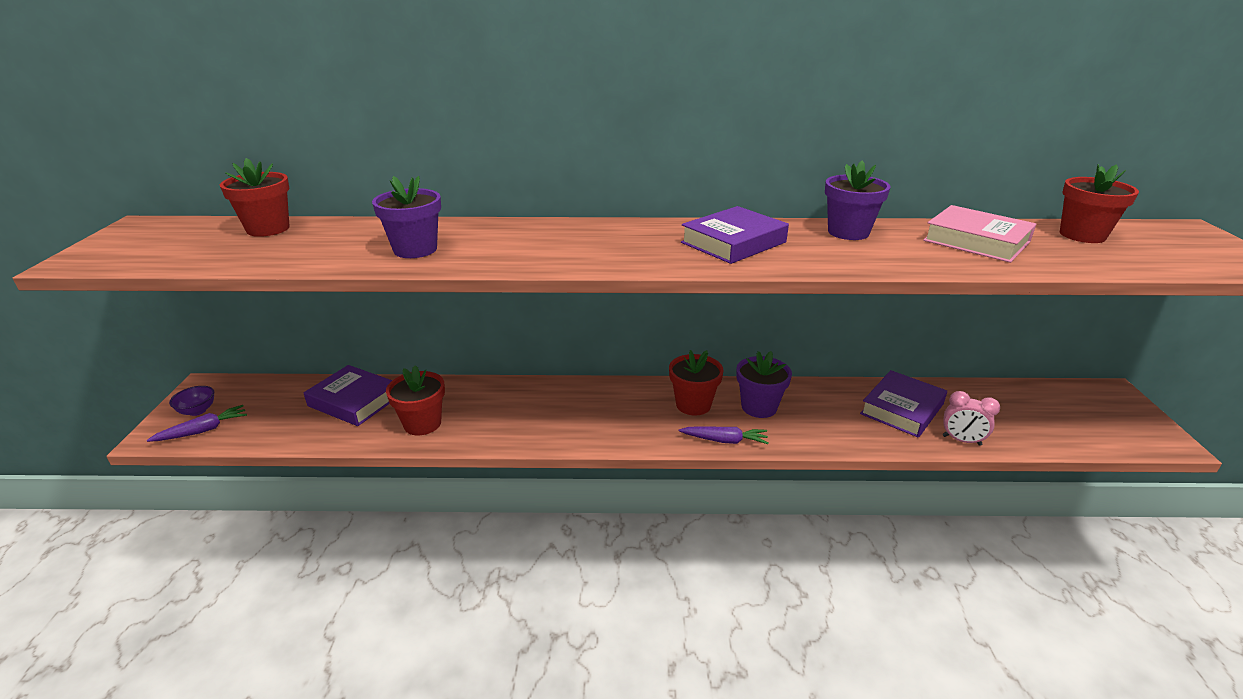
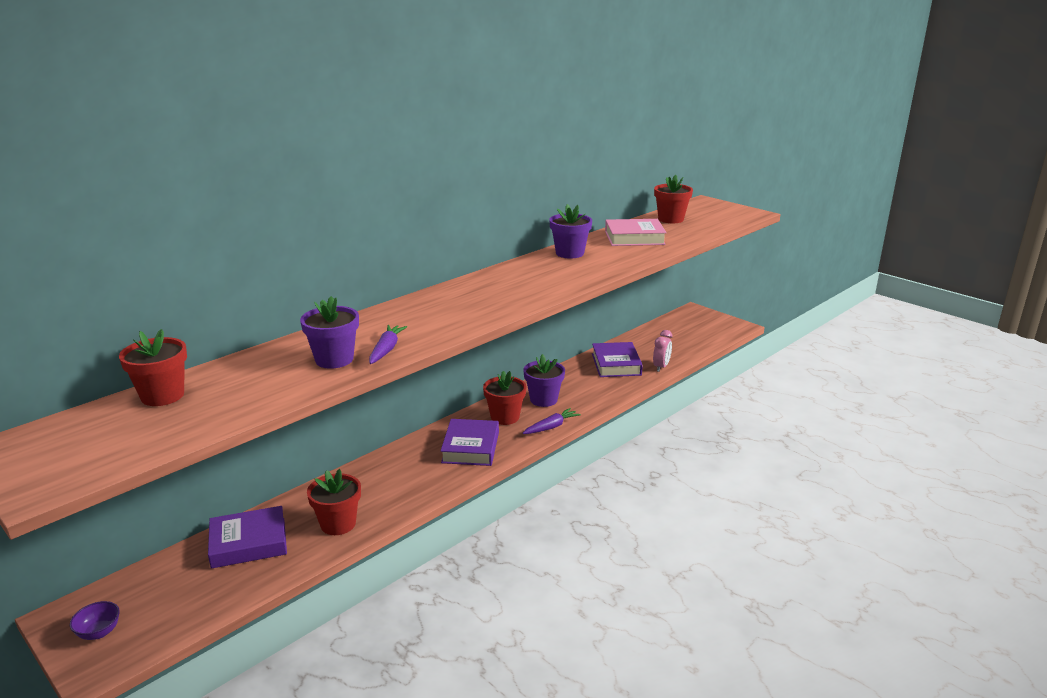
camera: 45 degrees left, 5 degrees down
purple carrot [147,405,247,442] -> purple carrot moved to [369,325,407,364]
purple book [681,206,789,264] -> purple book moved to [441,419,499,466]
pink clock [943,391,1000,446] -> pink clock turned 45 degrees counterclockwise [653,330,672,372]

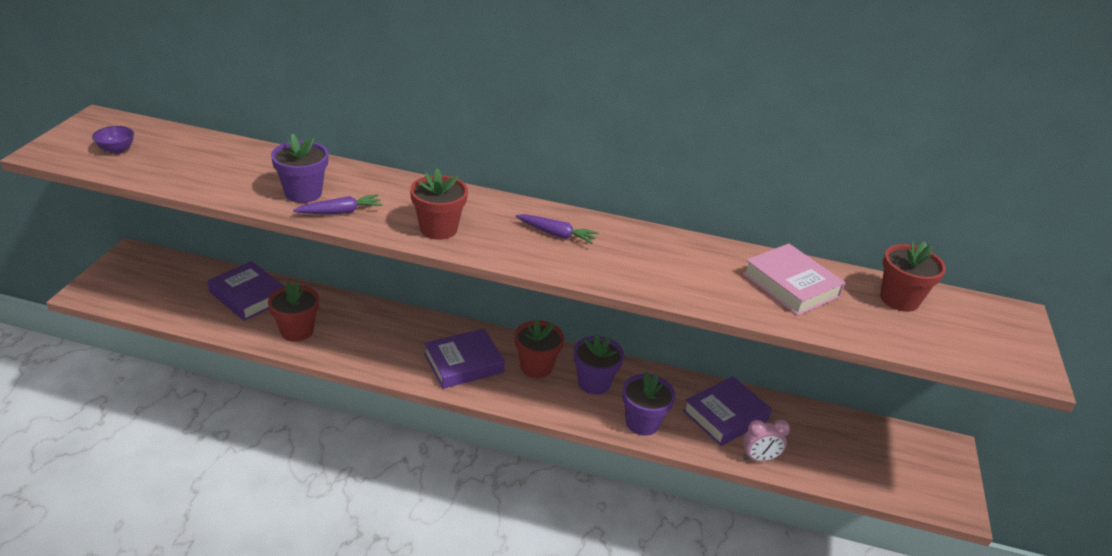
camera: 55 degrees right, 10 degrees up
purple bowl [70,601,120,640] -> purple bowl moved to [92,126,134,154]
red flower pot [119,329,187,406] -> red flower pot moved to [410,169,468,240]
purple carrot [523,408,581,434] -> purple carrot moved to [515,214,599,244]
purple flower pot [549,204,592,258] -> purple flower pot moved to [622,371,675,436]

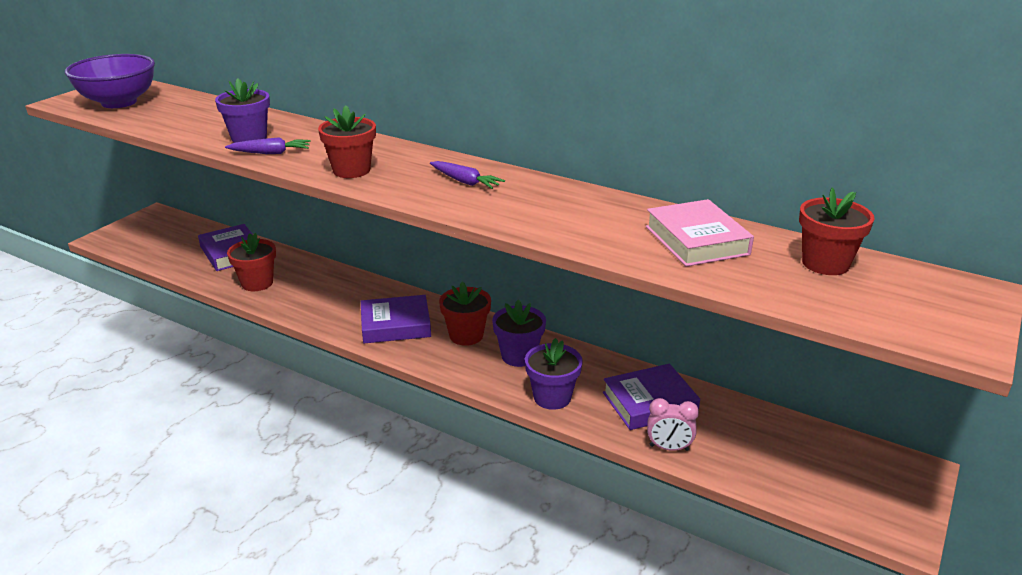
camera: 20 degrees right, 5 degrees down
purple bowl [92,126,134,154] -> purple bowl [65,54,155,108], size x2.43

